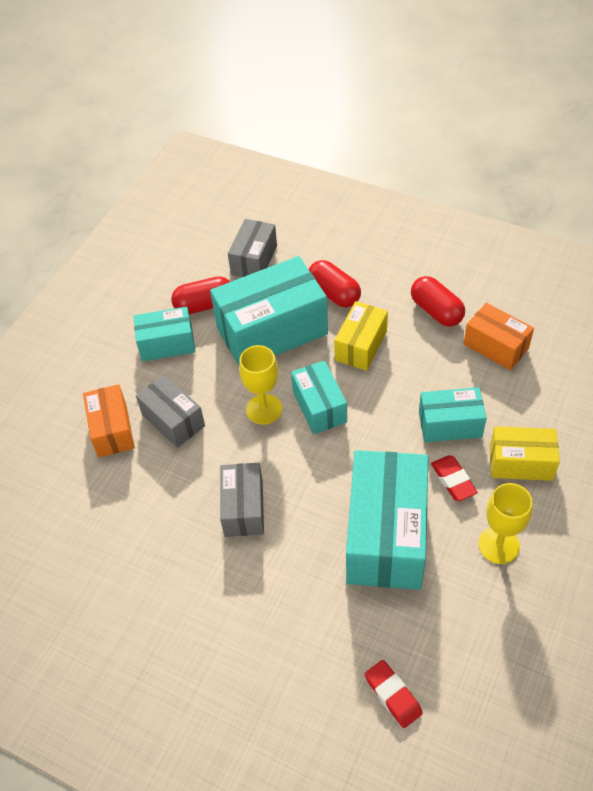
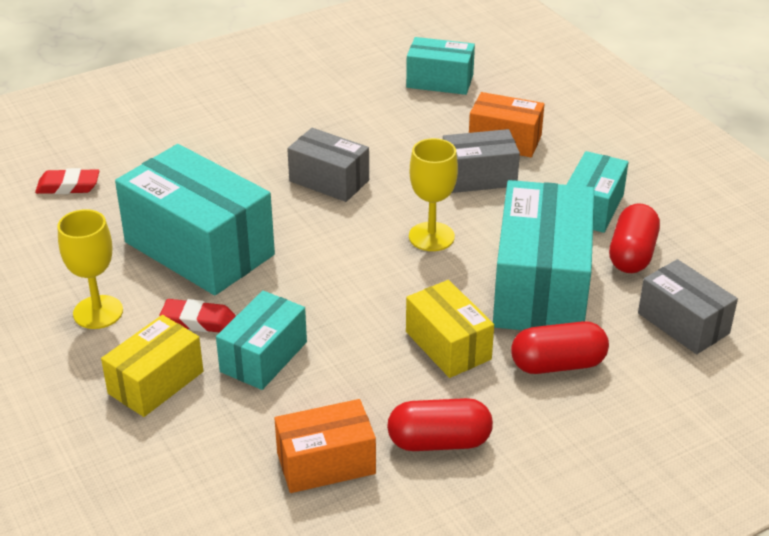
camera: 120 degrees right, 15 degrees down
turquoise box [291,360,347,434] -> turquoise box moved to [406,37,475,95]

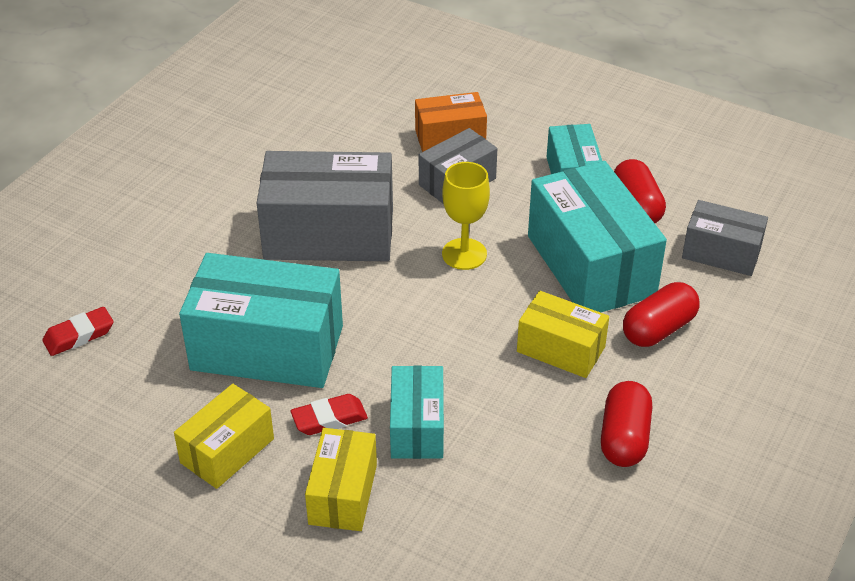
camera: 30 degrees left, 5 degrees up
yellow goblet [57,209,123,329] -> yellow box [174,384,274,489]
orange box [274,399,376,493] -> none
grey box [287,128,369,202] -> grey box [257,151,393,261], size x1.79
red capsule [387,398,493,451] -> red capsule turned 45 degrees counterclockwise [601,381,652,467]
turquoise box [406,37,475,95] -> none

